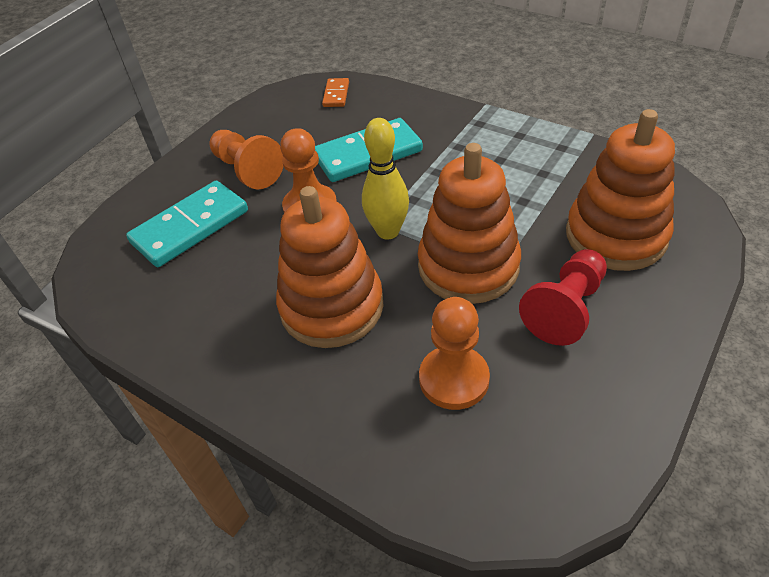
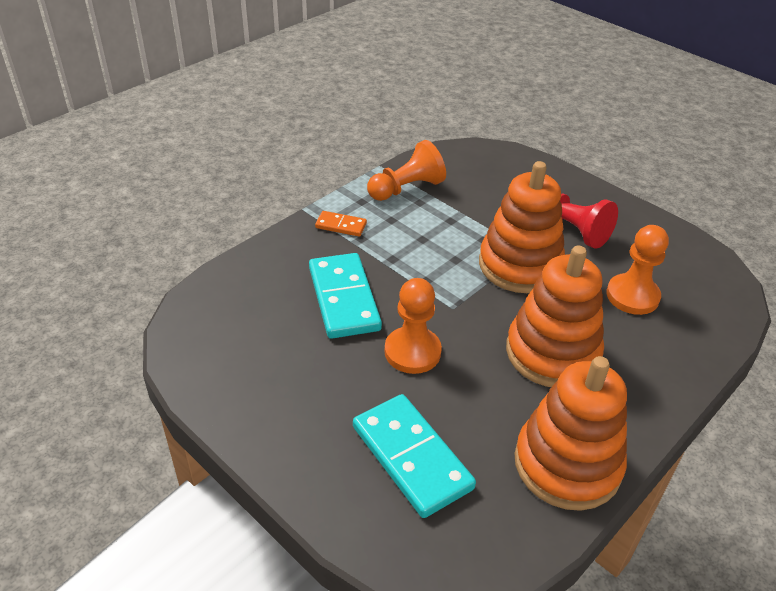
camera: 85 degrees left, 5 degrees down
orange pawn [209,130,283,190] -> orange pawn moved to [367,140,446,201]
orange domino [322,78,349,107] -> orange domino moved to [315,211,367,237]
yellow bowling pin [362,118,409,240] -> none
orange stacking toy [566,109,675,271] -> orange stacking toy moved to [514,356,627,511]

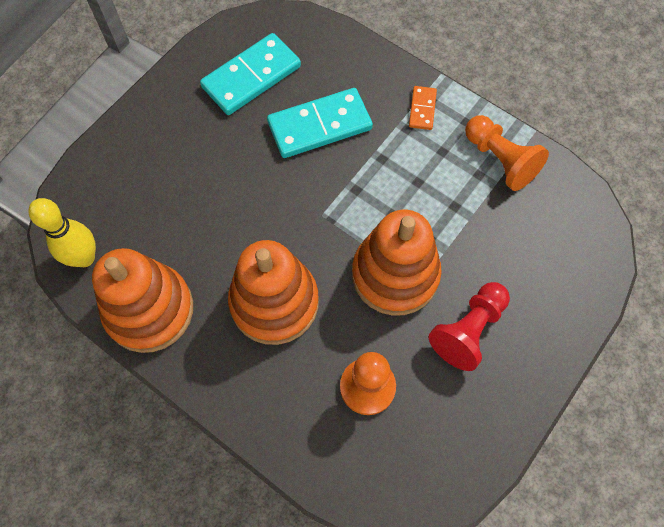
camera: 85 degrees right, 25 degrees up
turquoise domino [353,394,476,518] -> turquoise domino moved to [200,33,301,115]
orange pawn [384,278,442,374] -> none
none -> yellow bowling pin [28,198,96,267]

